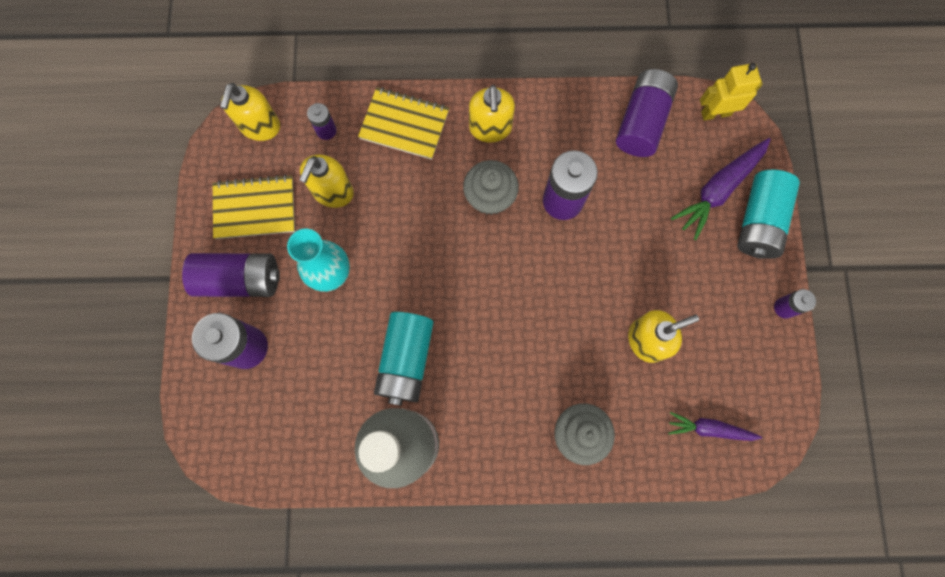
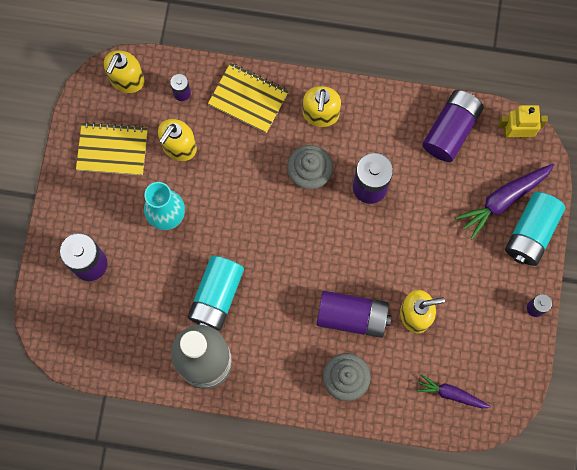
camera: 10 degrees right, 0 degrees up
purple battery [182,253,280,297] -> purple battery moved to [316,291,391,338]

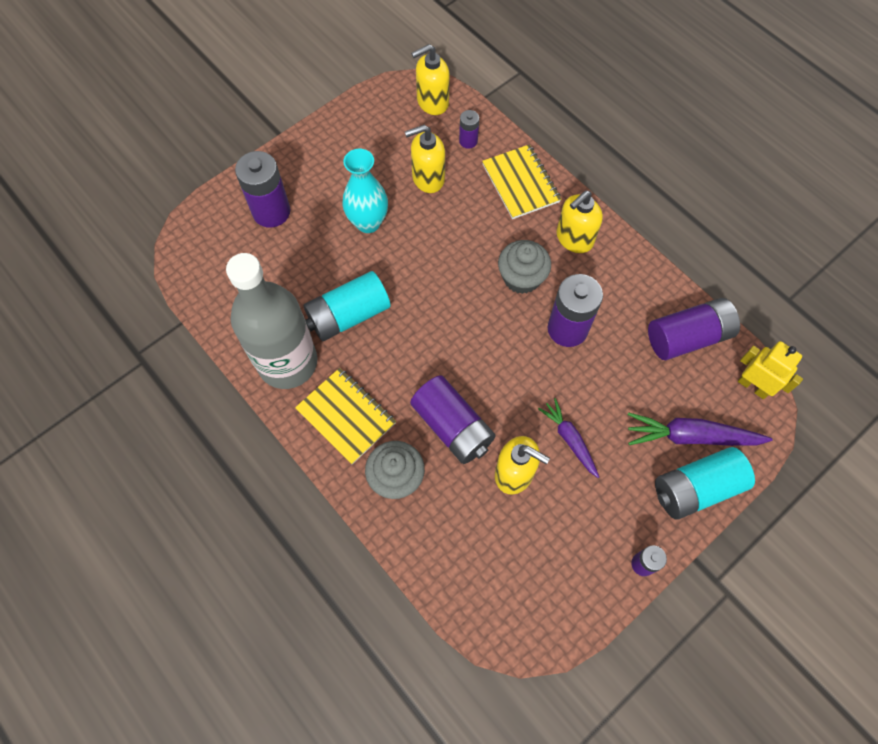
camera: 40 degrees right, 10 degrees down
yellow notebook [76,122,148,175] -> yellow notebook moved to [295,368,396,464]
purple carrot [416,374,491,408] -> purple carrot moved to [538,398,599,478]

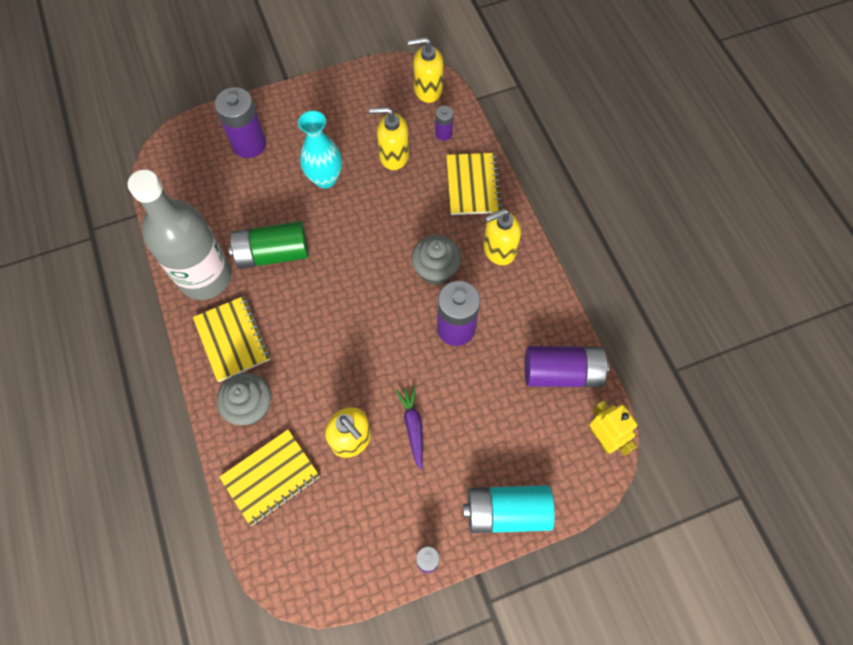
camera: 20 degrees right, 0 degrees up
turquoise battery [303,271,391,341] -> green battery [229,221,309,269]
purple battery [410,375,496,464] -> none
purple carrot [628,412,773,446] -> none
none -> yellow notebook [219,429,320,526]

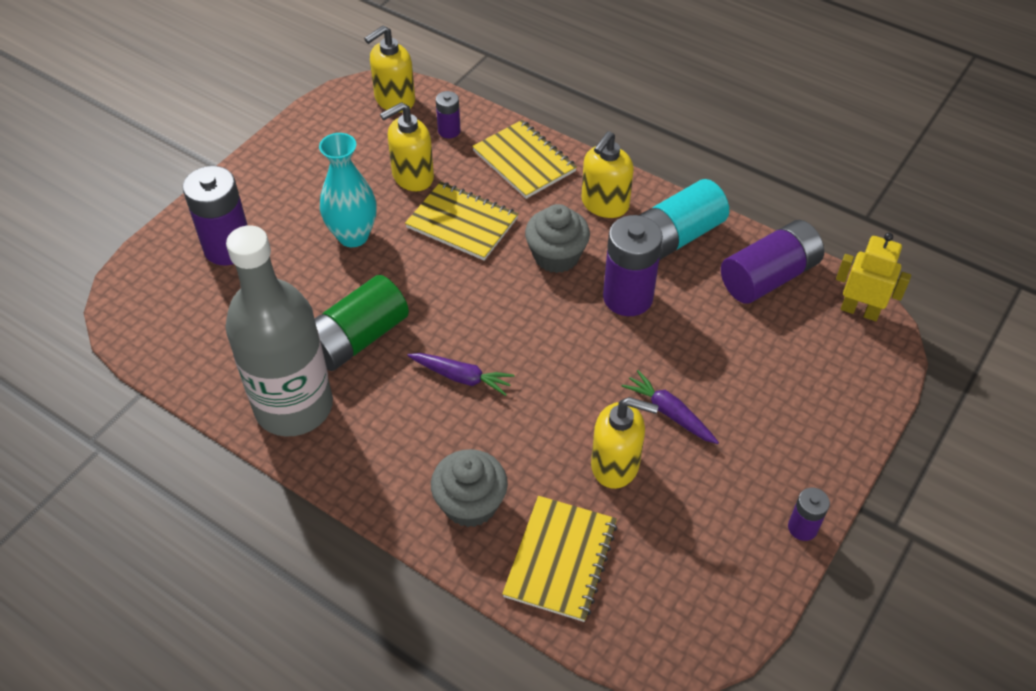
camera: 35 degrees left, 15 degrees down
yellow notebook [193,296,270,382] -> yellow notebook moved to [405,182,519,261]
turquoise battery [463,485,555,533] -> turquoise battery moved to [640,179,729,260]
none -> purple carrot [407,353,515,396]

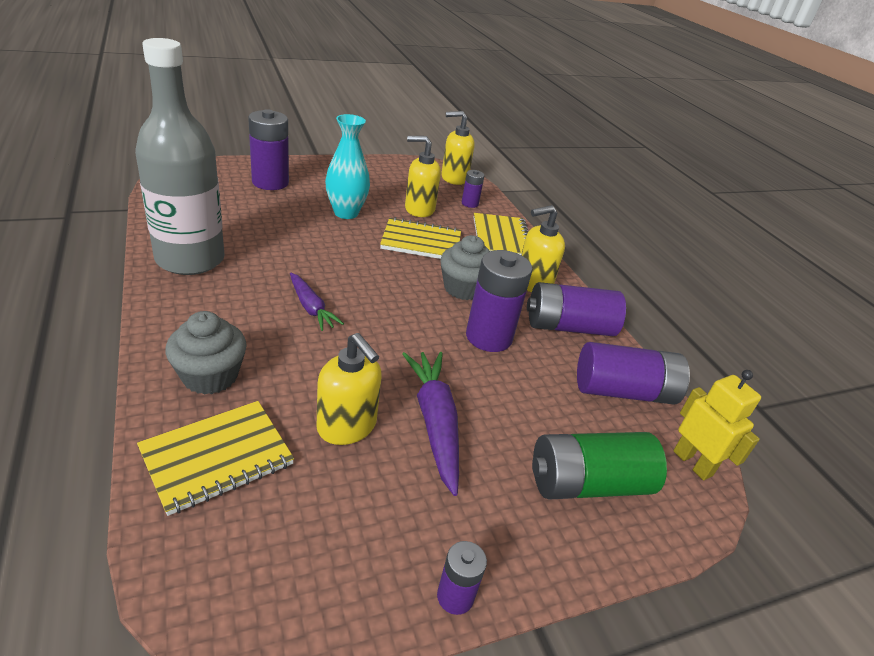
camera: 30 degrees right, 15 degrees down
green battery [315,275,409,371] -> green battery moved to [532,432,667,500]
yellow notebook [405,182,519,261] -> yellow notebook turned 60 degrees counterclockwise [380,217,461,259]
purple carrot [621,370,719,444] -> purple carrot [402,352,459,496], size x1.57
turquoise battery [640,179,729,260] -> purple battery [527,282,626,336]

